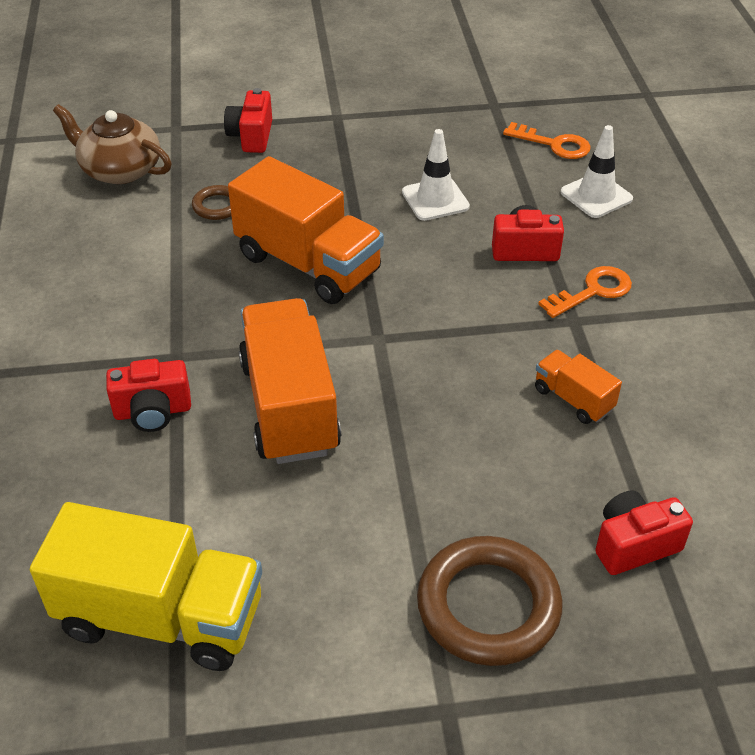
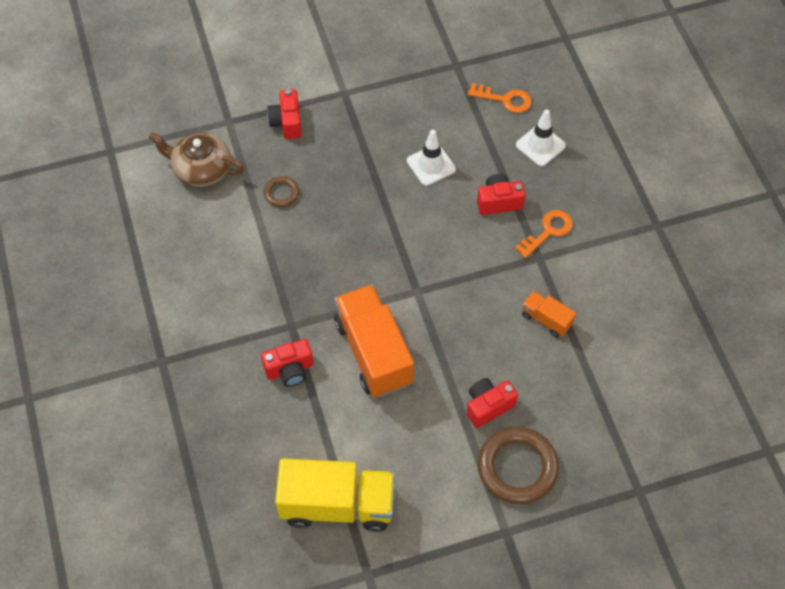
camera: 10 degrees left, 15 degrees up
orange truck [228,156,384,304] -> none
red camera [595,491,693,575] -> red camera moved to [467,378,518,428]

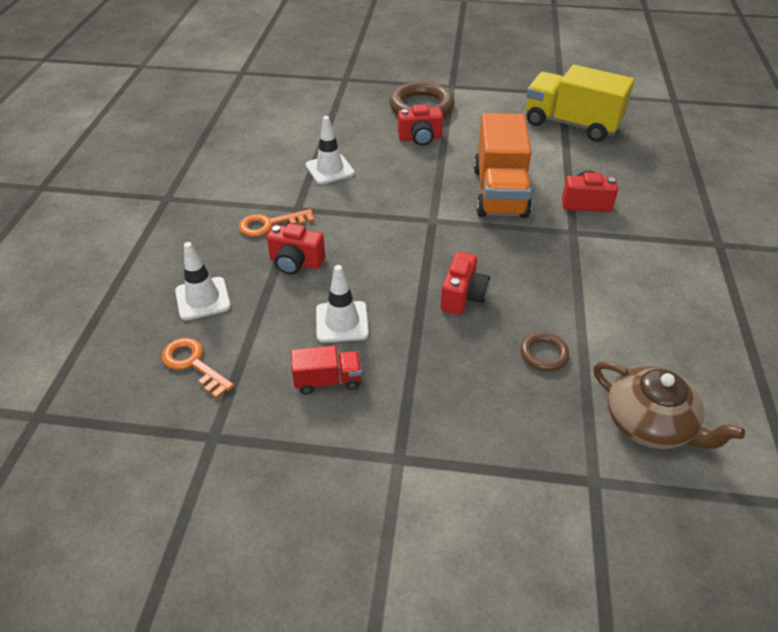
camera: 155 degrees left, 15 degrees down
red camera [267,89,302,139] -> red camera moved to [440,252,490,315]
orange truck [522,291,576,337] -> white traffic cone [306,116,355,184]
none -> red truck [291,345,362,395]

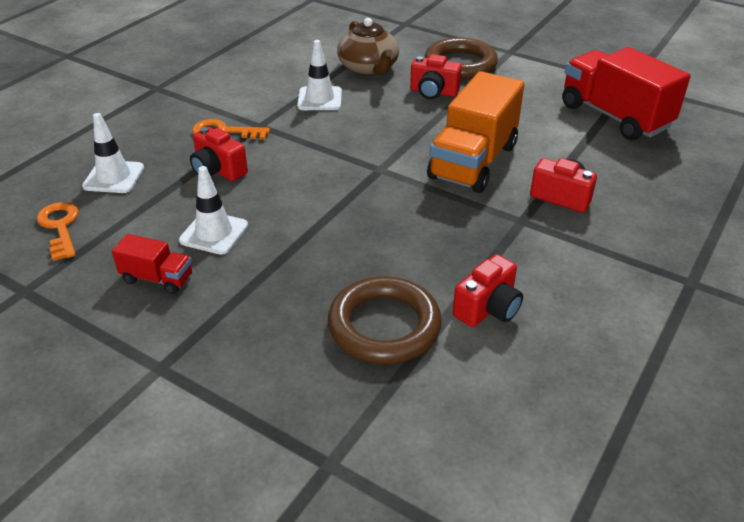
camera: 25 degrees right, 5 degrees down
red camera [440,252,490,315] -> red camera moved to [453,254,523,327]
brown ring [520,332,569,371] -> brown ring [328,276,442,364], size x2.01
yellow truck [526,65,634,142] -> red truck [562,47,691,140]
brown teapot [593,361,745,449] -> brown teapot moved to [337,18,399,75]

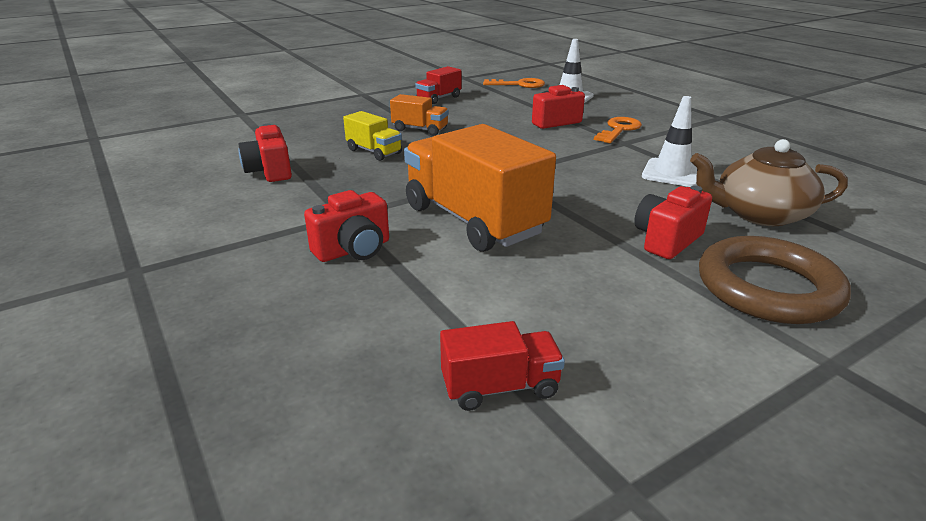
camera: 115 degrees right, 10 degrees down
white traffic cone [179,166,248,255] -> none
brown ring [328,276,442,364] -> none
red truck [562,47,691,140] -> red truck [440,321,565,411], size x0.48
none -> yellow truck [343,111,402,161]
none -> orange truck [390,94,449,136]

